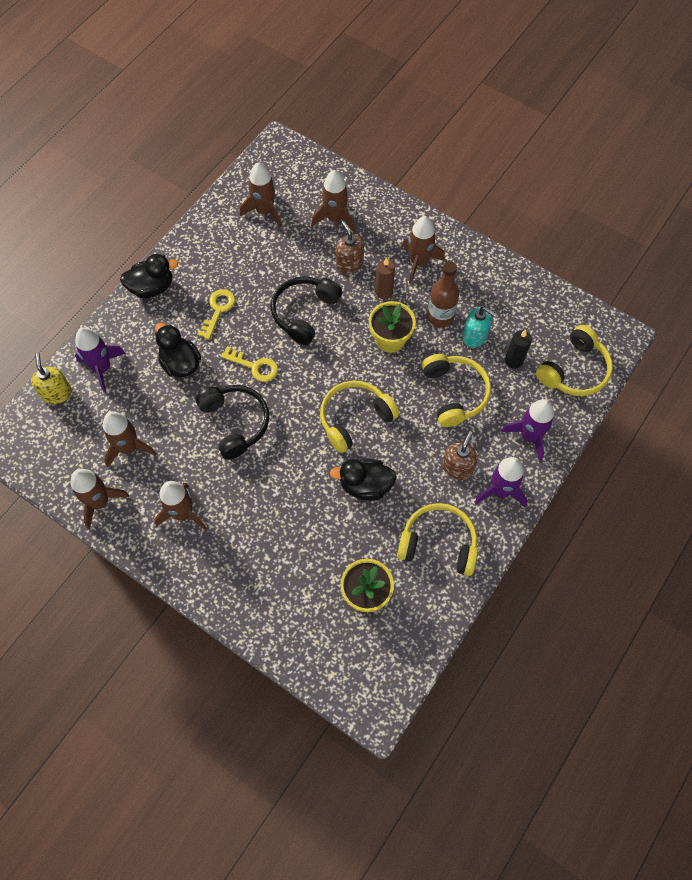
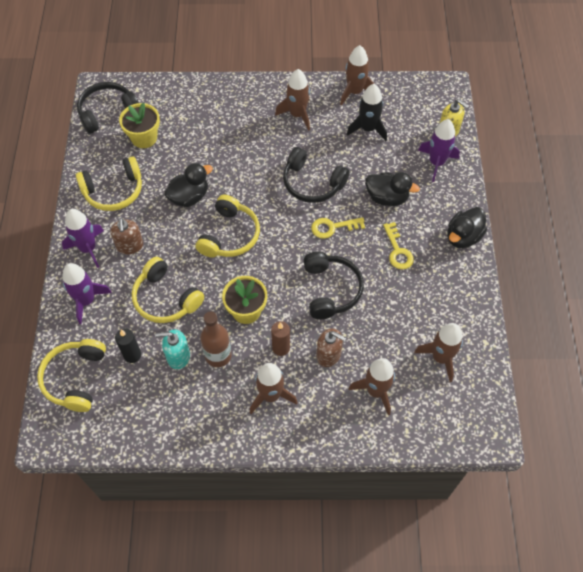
camera: 145 degrees right, 5 degrees down
brown rocket [103,411,157,467] -> black rocket [346,84,387,141]
none -> black headphones [77,82,139,134]

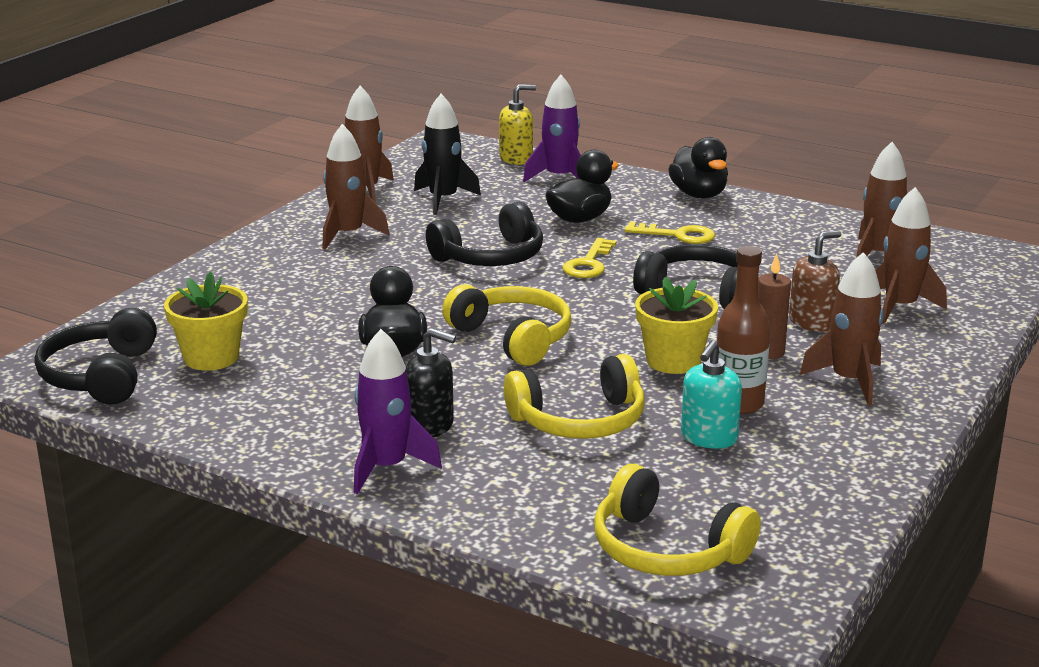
camera: 60 degrees left, 35 degrees down
purple rocket [62,263,112,324] -> none
yellow headphones [76,156,142,211] -> none
brown soap dispenser [110,218,143,254] -> black soap dispenser [406,328,456,438]
black candle [115,328,141,363] -> none

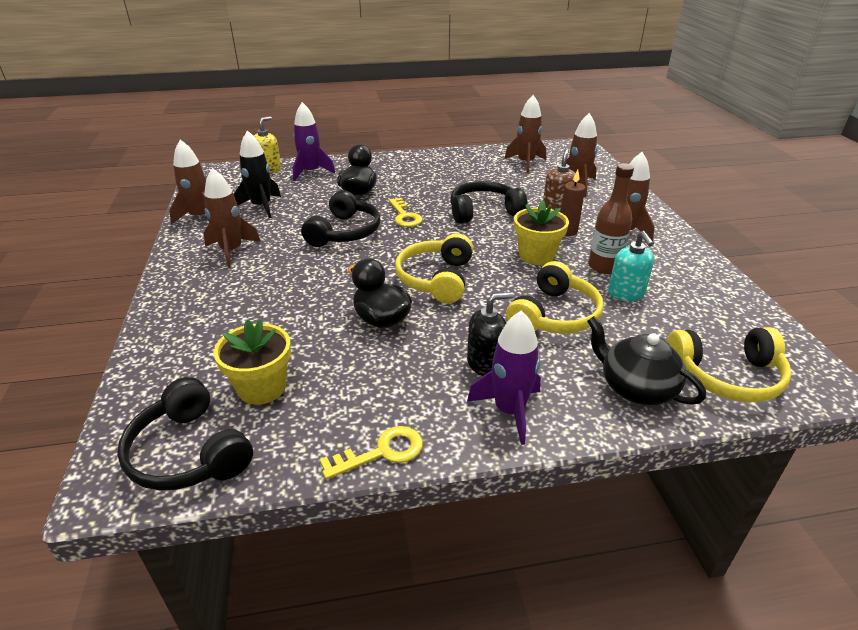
camera: 40 degrees left, 10 degrees up
yellow headphones [442,284,572,366] -> yellow headphones turned 90 degrees counterclockwise [395,233,473,303]
yellow key [624,221,715,244] -> yellow key moved to [320,426,423,480]
black duck [668,137,728,199] -> none
none -> black teapot [587,316,706,405]

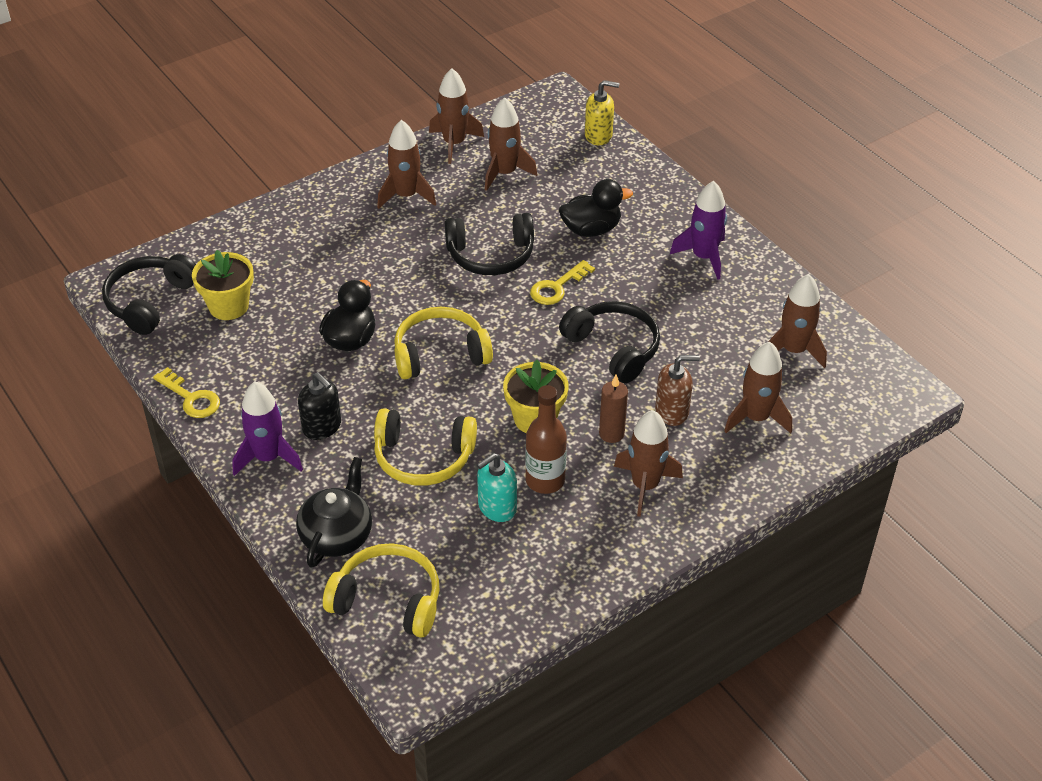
camera: 65 degrees right, 10 degrees up
black rocket [234,130,281,218] -> brown rocket [485,97,537,191]
purple rocket [293,102,335,181] -> purple rocket moved to [670,181,727,280]
yellow headphones [667,327,792,402] -> yellow headphones turned 135 degrees clockwise [323,543,439,638]

